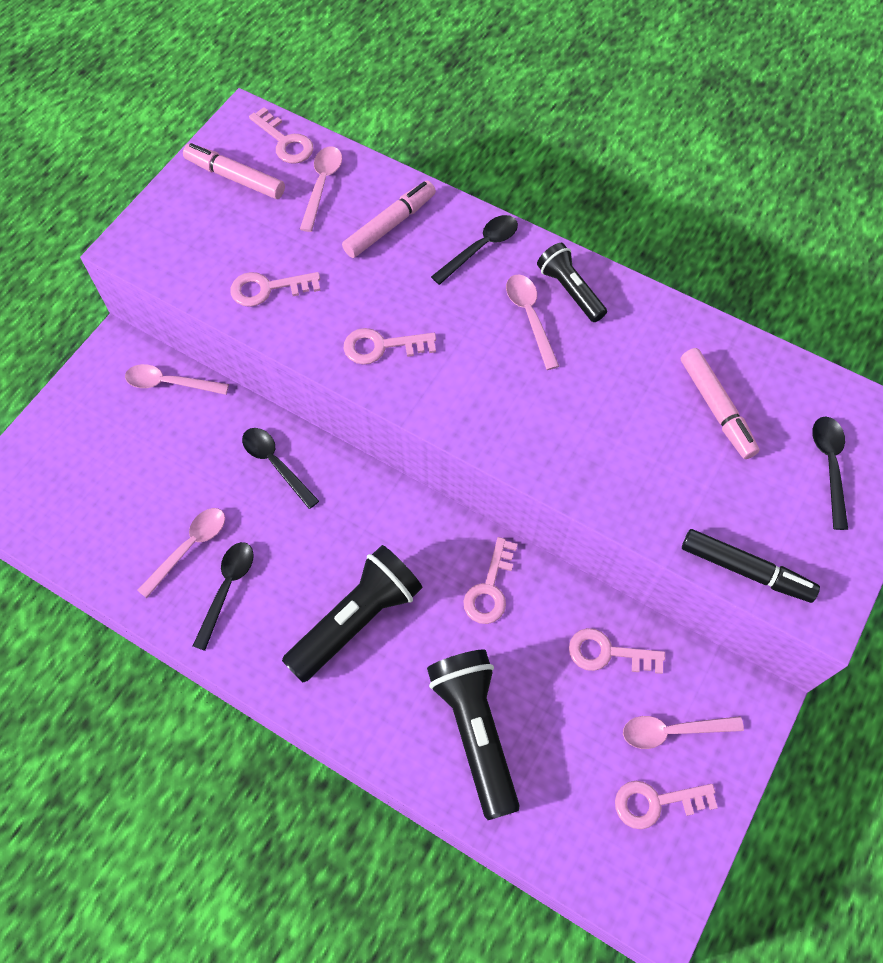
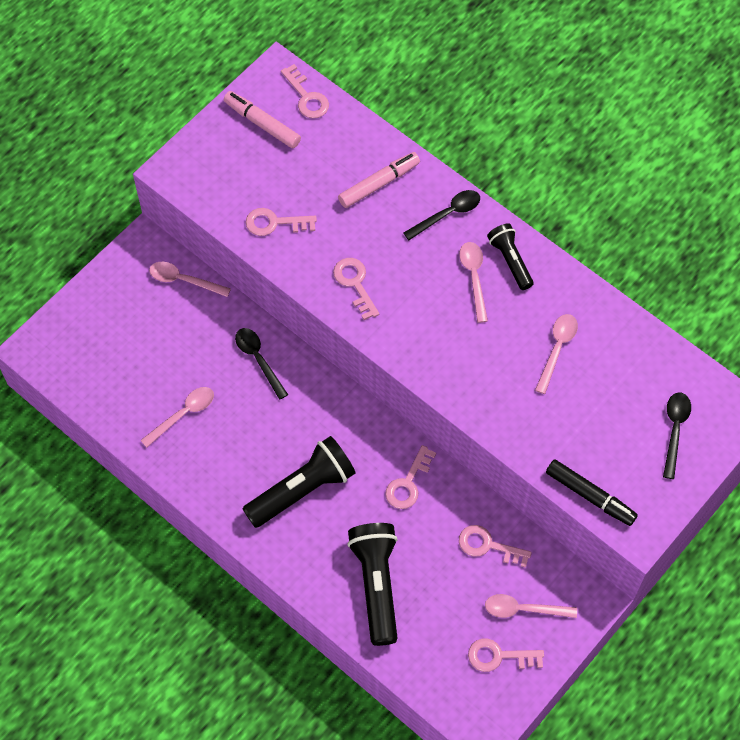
camera: 10 degrees right, 0 degrees up
black spoon [193,542,254,651] -> none
pink spoon [300,147,342,232] -> pink spoon moved to [535,314,578,394]
pink key [344,328,436,365] -> pink key turned 60 degrees clockwise [333,258,379,320]
pink marker [681,348,760,459] -> none

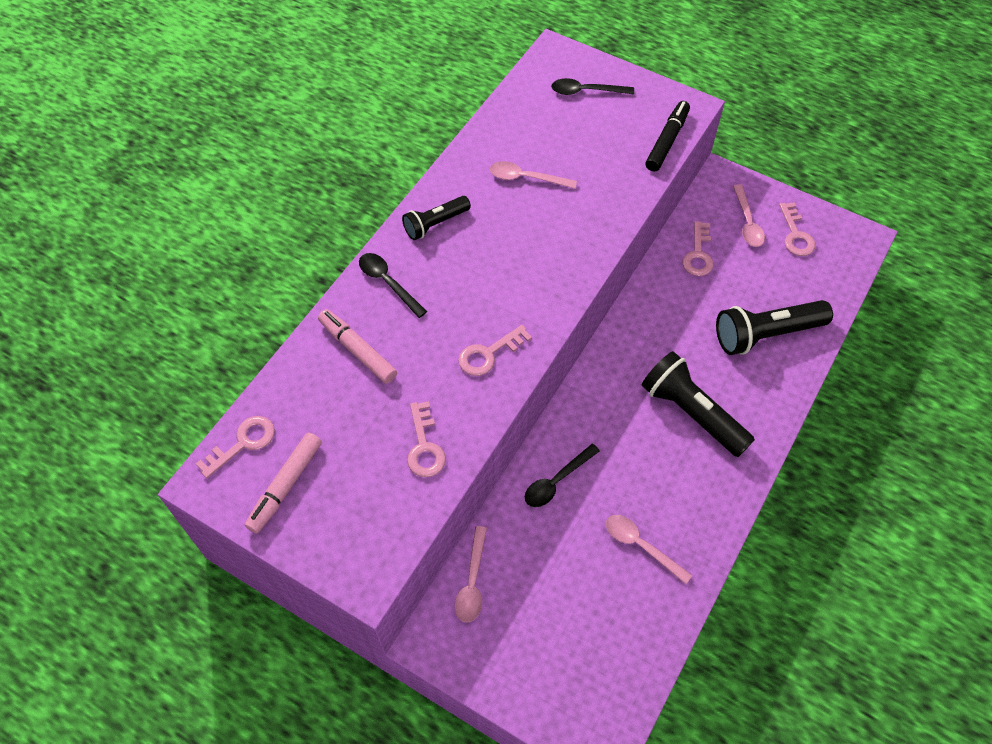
camera: 100 degrees left, 5 degrees down
pink key [385,445,436,509] -> none
pink spoon [459,242,488,323] -> none

